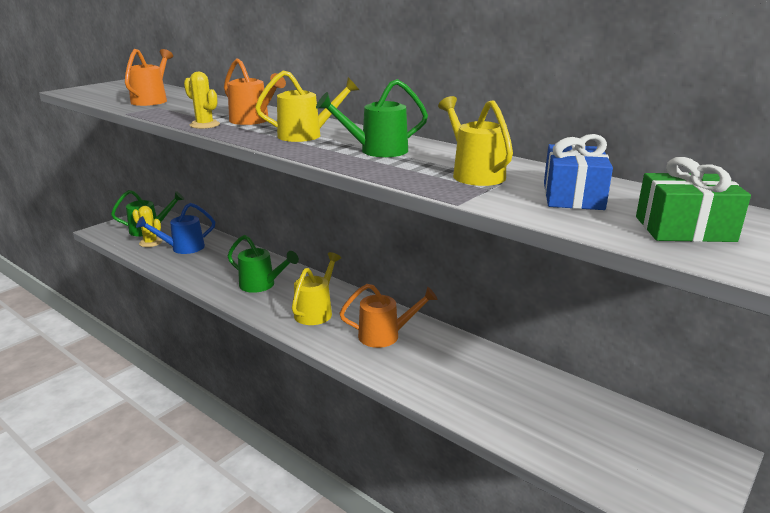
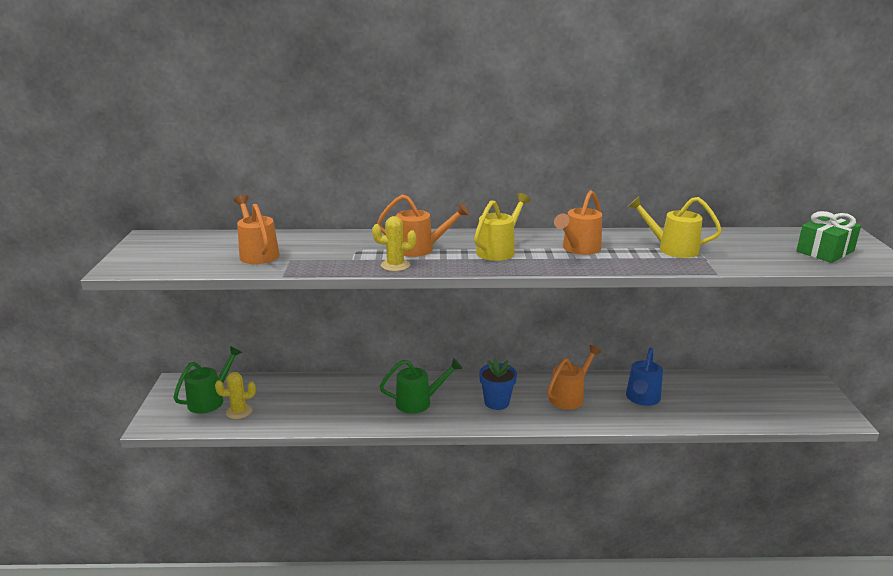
camera: 40 degrees left, 0 degrees up
blue watering can [136,203,215,254] -> blue watering can moved to [626,348,663,406]
yellow watering can [292,252,341,325] -> blue flower pot [479,358,517,410]
green watering can [316,79,428,157] -> orange watering can [554,190,602,255]
blue gift [544,134,613,210] -> none

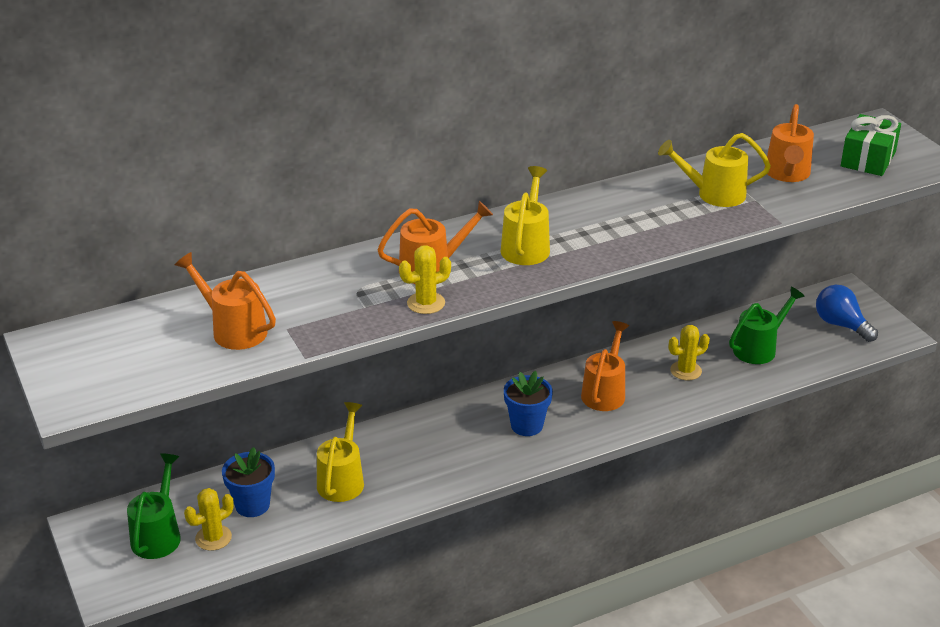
camera: 25 degrees left, 10 degrees up
green watering can [380,358,462,414] -> green watering can moved to [729,287,805,364]
orange watering can [554,190,602,255] -> orange watering can moved to [764,104,814,182]
blue watering can [626,348,663,406] -> yellow cactus [669,325,710,380]
none -> blue flower pot [222,447,275,517]
none -> yellow watering can [317,402,364,502]
none -> blue light bulb [816,285,878,342]

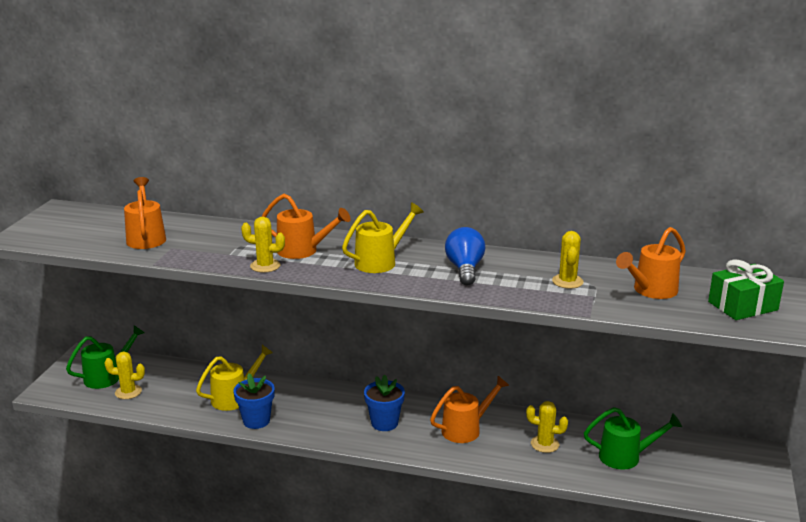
camera: 40 degrees right, 10 degrees down
blue flower pot [222,447,275,517] -> blue flower pot moved to [233,374,275,429]
yellow watering can [658,133,771,207] -> yellow cactus [552,231,584,289]
blue light bulb [816,285,878,342] -> blue light bulb moved to [445,227,485,285]

